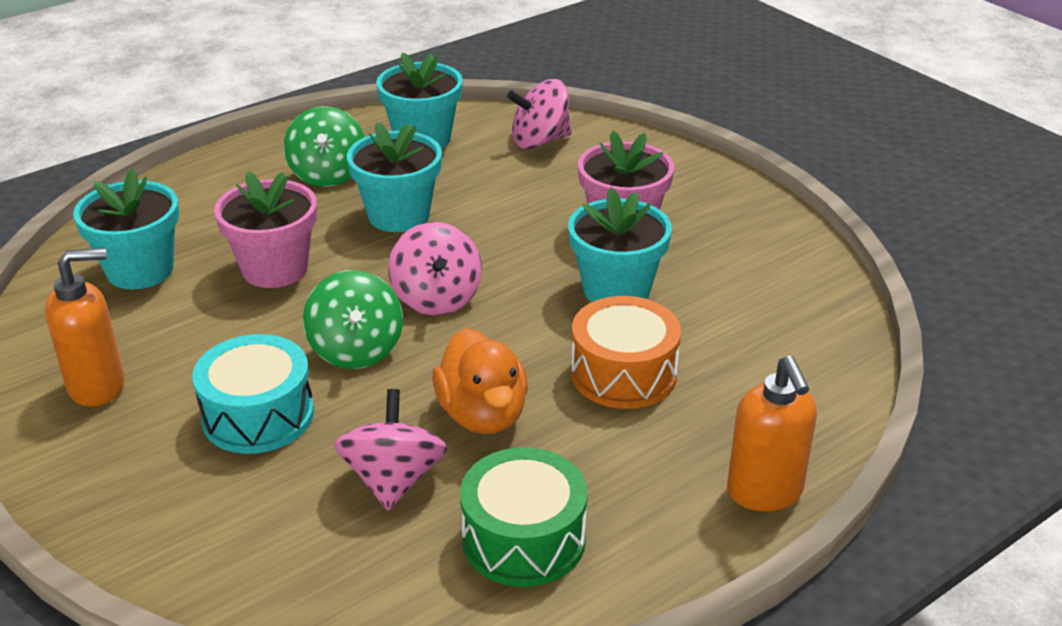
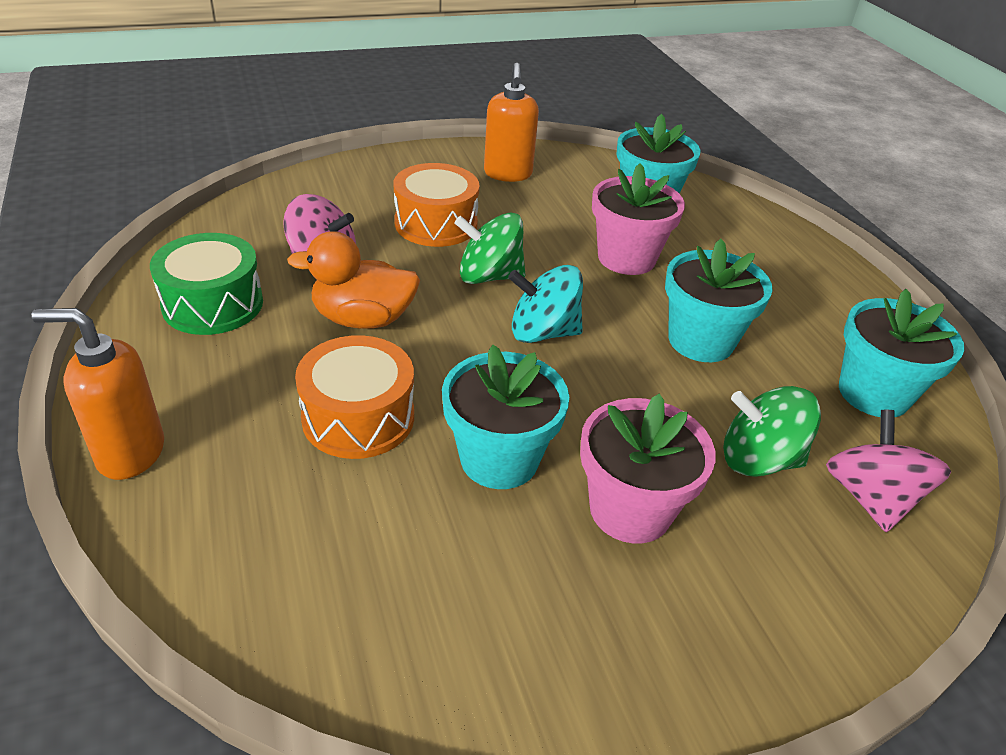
camera: 105 degrees right, 5 degrees up
turquoise drum [192,334,314,454] -> orange drum [394,163,479,247]
green spinning top [284,106,364,187] -> green spinning top moved to [723,386,821,477]
pink spinning top [388,222,482,315] -> turquoise spinning top [508,265,583,343]

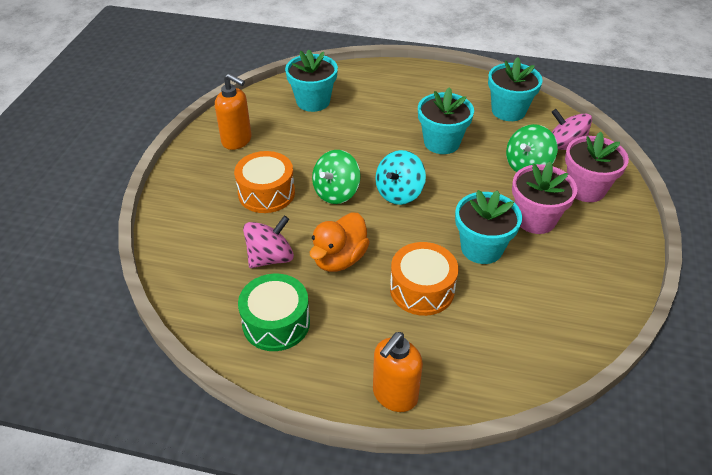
camera: 55 degrees left, 5 degrees up
pink flower pot [592,163,685,275] -> pink flower pot moved to [565,132,629,202]

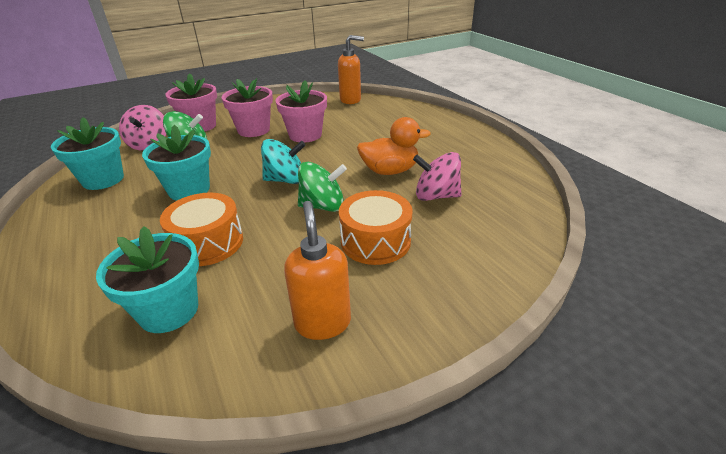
camera: 130 degrees left, 10 degrees down
green drum [238,274,310,351] -> none
orange soap dispenser [373,332,423,412] -> orange soap dispenser moved to [338,35,364,104]
orange drum [390,242,458,316] -> orange drum moved to [160,193,243,266]
turquoise flower pot [455,190,522,264] -> pink flower pot [275,80,327,142]

